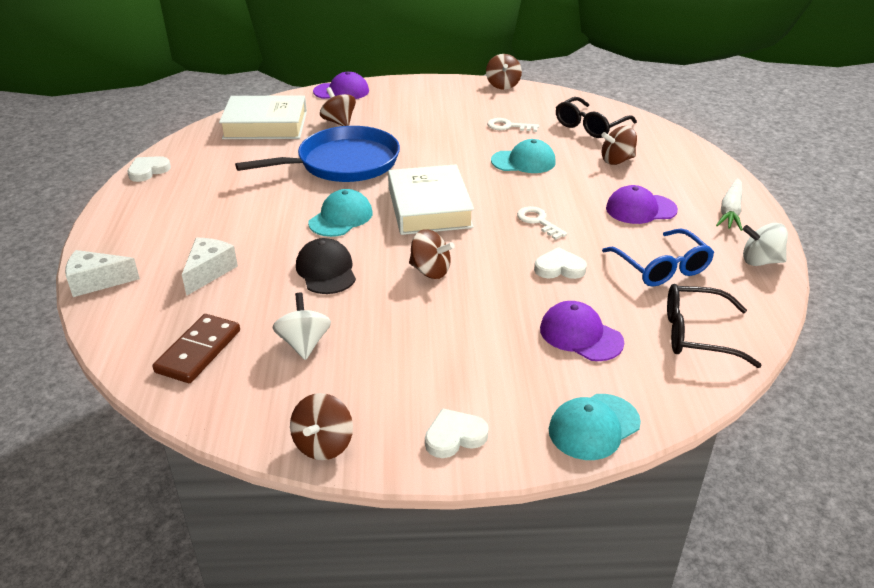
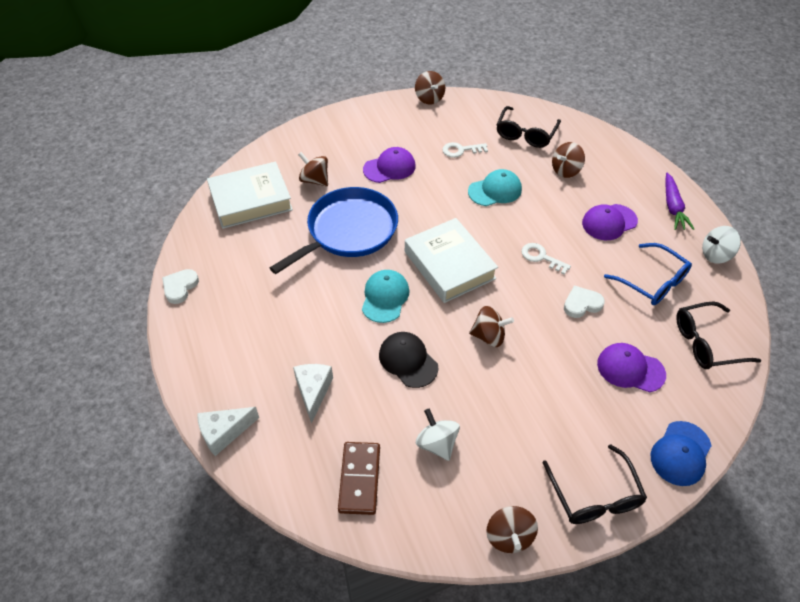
camera: 20 degrees left, 15 degrees up
purple cap [313,71,369,99] -> purple cap moved to [363,147,416,183]
white heart [425,408,489,458] -> black glasses [542,444,647,524]
turquoise cap [549,394,641,460] -> blue cap [651,421,712,486]
white carrot [716,178,743,231] -> purple carrot [666,172,694,230]

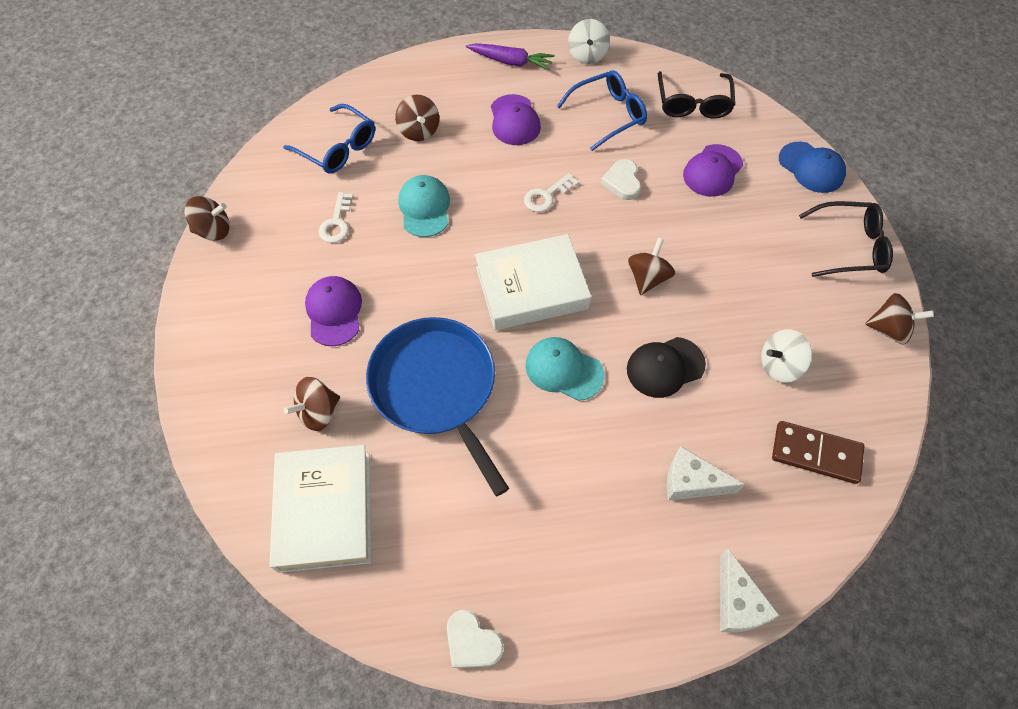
camera: 75 degrees left, 10 degrees up
black glasses [497,106,561,148] -> blue glasses [283,104,375,174]

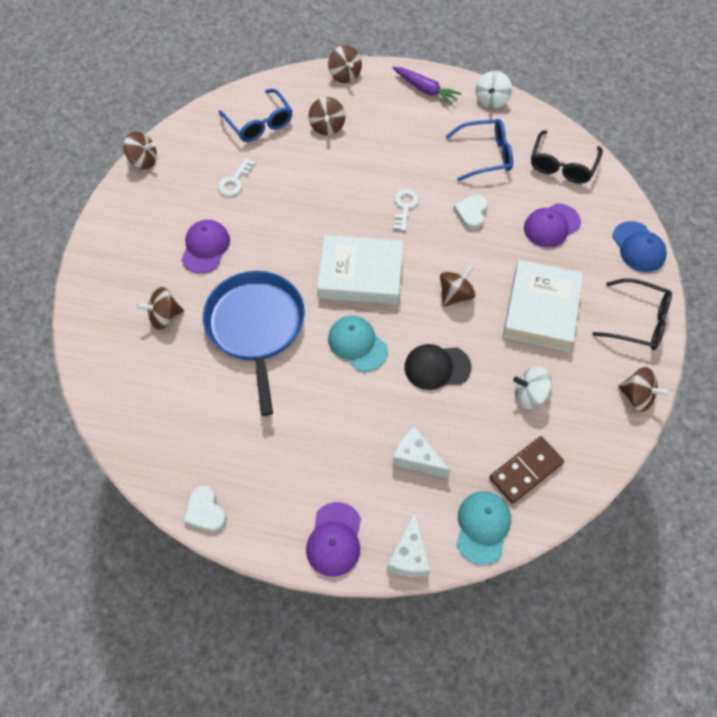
camera: 20 degrees right, 0 degrees up
white book [270,445,371,573] -> white book moved to [503,260,583,351]
turquoise cap [398,175,450,237] -> turquoise cap moved to [457,491,511,565]
purple cap [491,94,541,145] -> purple cap moved to [306,502,361,577]
white key [524,173,579,212] -> white key turned 120 degrees clockwise [393,189,419,231]
brown domino [772,421,865,484] -> brown domino turned 75 degrees counterclockwise [489,436,564,504]
none -> brown spinning top [328,45,362,83]

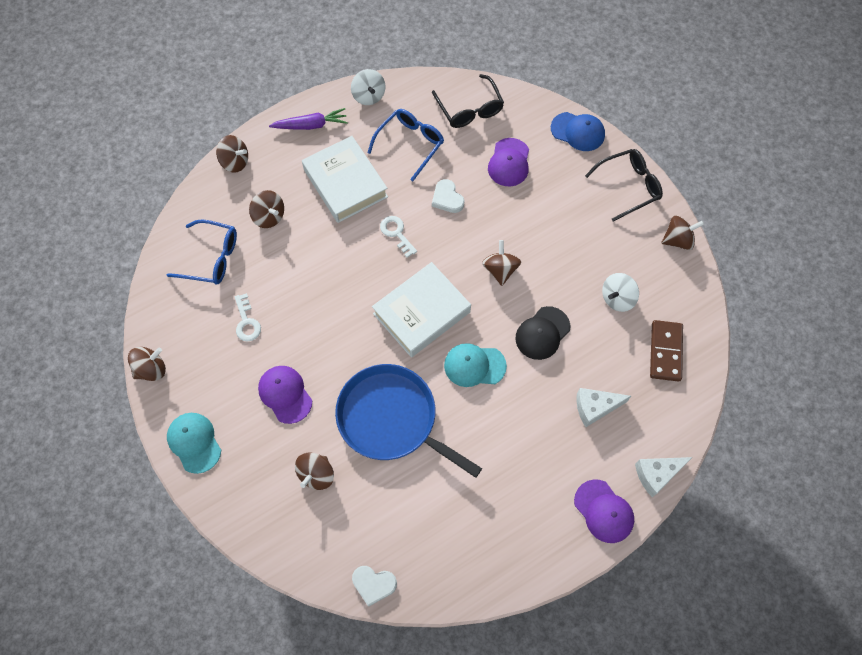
camera: 45 degrees left, 5 degrees up
white heart [183,486,227,532] -> white heart moved to [352,566,397,607]
white cheese [387,511,431,577] -> white cheese turned 105 degrees clockwise [635,457,692,497]
turquoise cap [457,491,511,565] -> turquoise cap moved to [167,413,221,474]
white book [503,260,583,351] -> white book moved to [302,136,388,223]

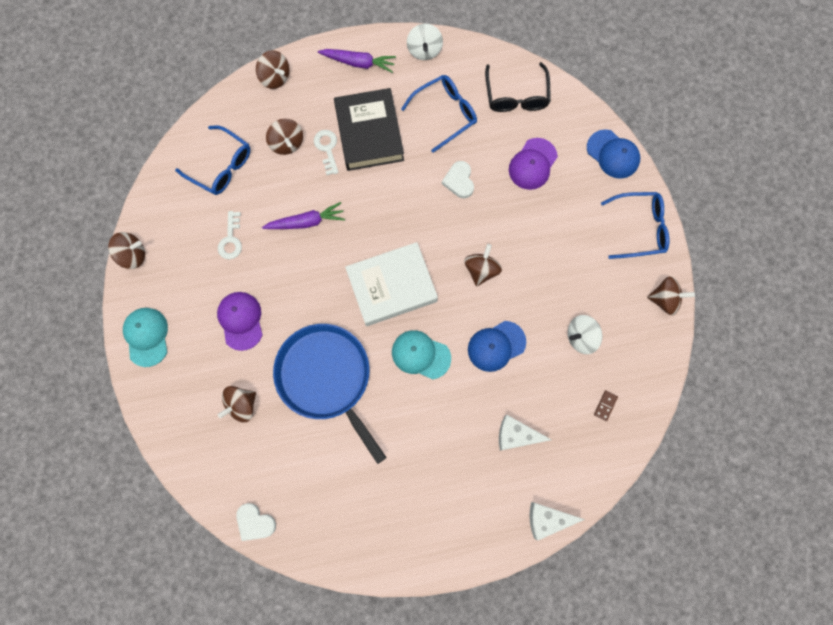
camera: 20 degrees right, 10 degrees up
white book [302,136,388,223] -> black book [334,88,404,171]
white key [380,216,417,258] -> white key moved to [314,130,339,175]
black cap [516,306,570,360] -> blue cap [468,321,526,372]
purple cap [574,479,634,543] -> none
black glasses [585,149,663,221] -> blue glasses [601,192,669,259]
brown domino [650,320,683,382] -> brown domino [594,390,618,421], size x0.46
none -> purple carrot [262,202,345,229]

